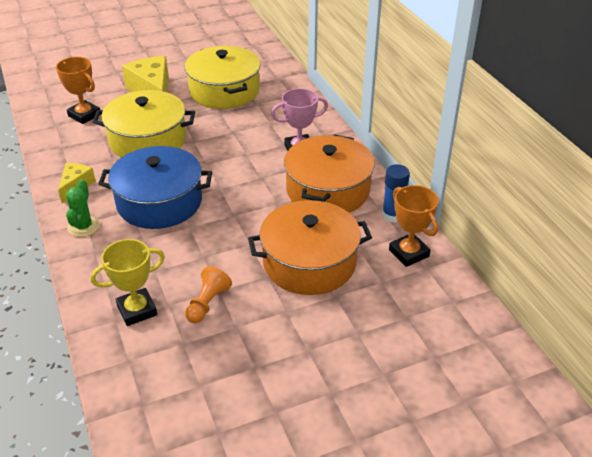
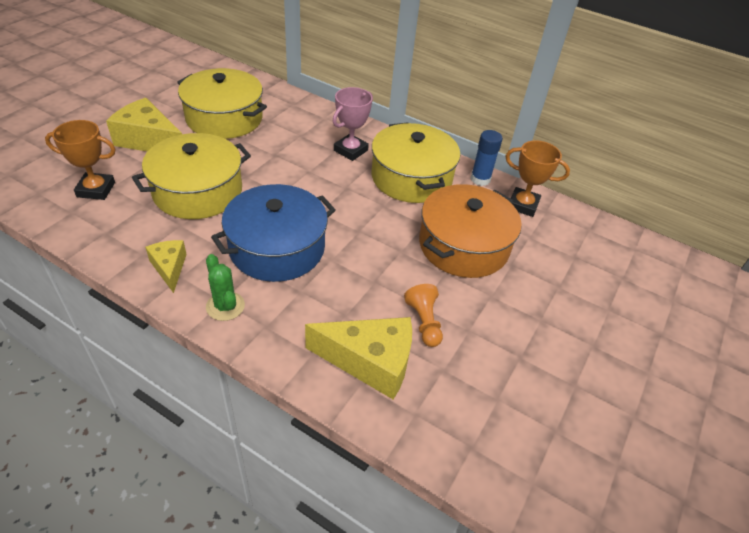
camera: 40 degrees left, 5 degrees up
yellow trophy [91,239,165,326] -> yellow cheese [305,317,412,400]
orange pot [284,134,374,213] -> yellow pot [372,122,460,203]

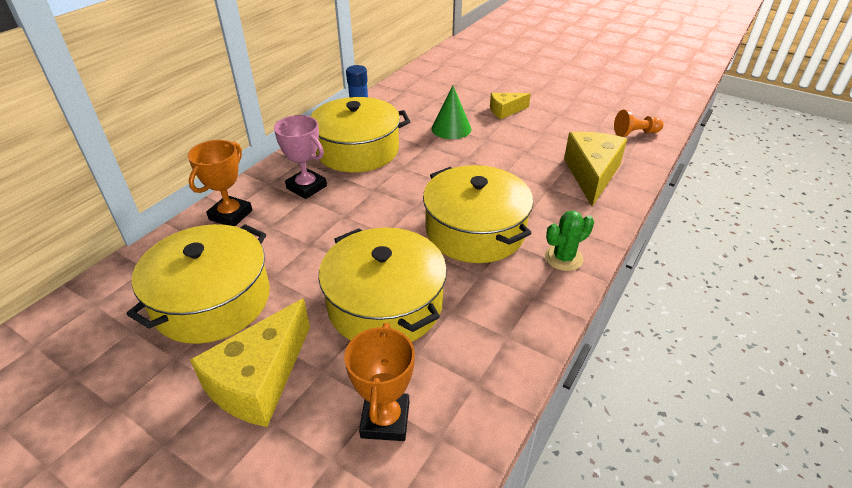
camera: 85 degrees left, 5 degrees down
yellow cheese [145,240,187,293] -> yellow cheese moved to [490,93,531,119]
blue pot [211,184,336,282] -> yellow pot [423,165,533,263]
orange pawn [404,284,443,347] -> orange pawn moved to [614,110,663,137]
orange pot [419,184,522,278] -> green cone [432,86,471,139]
orange trophy [506,140,570,217] -> orange trophy moved to [188,140,252,226]

